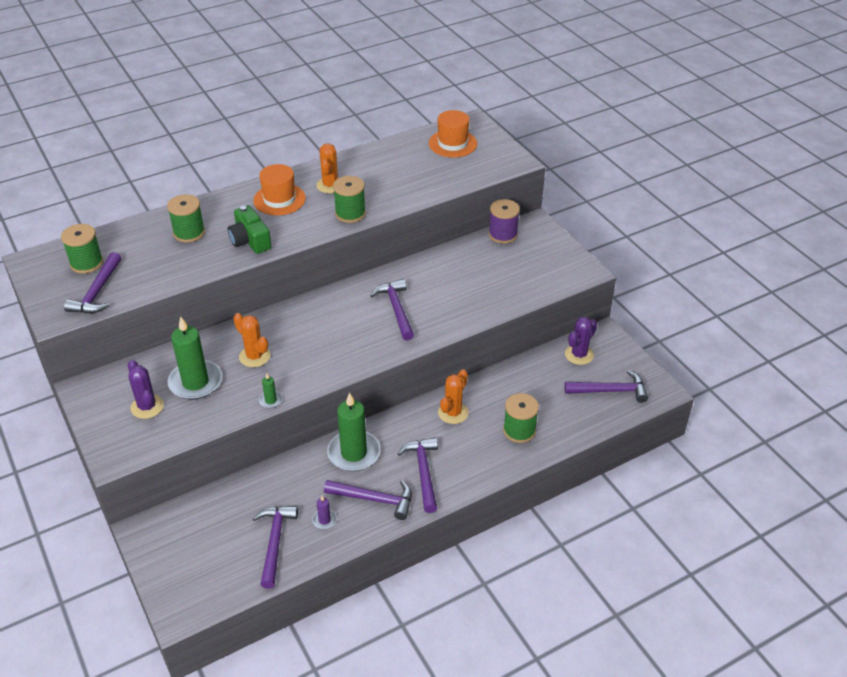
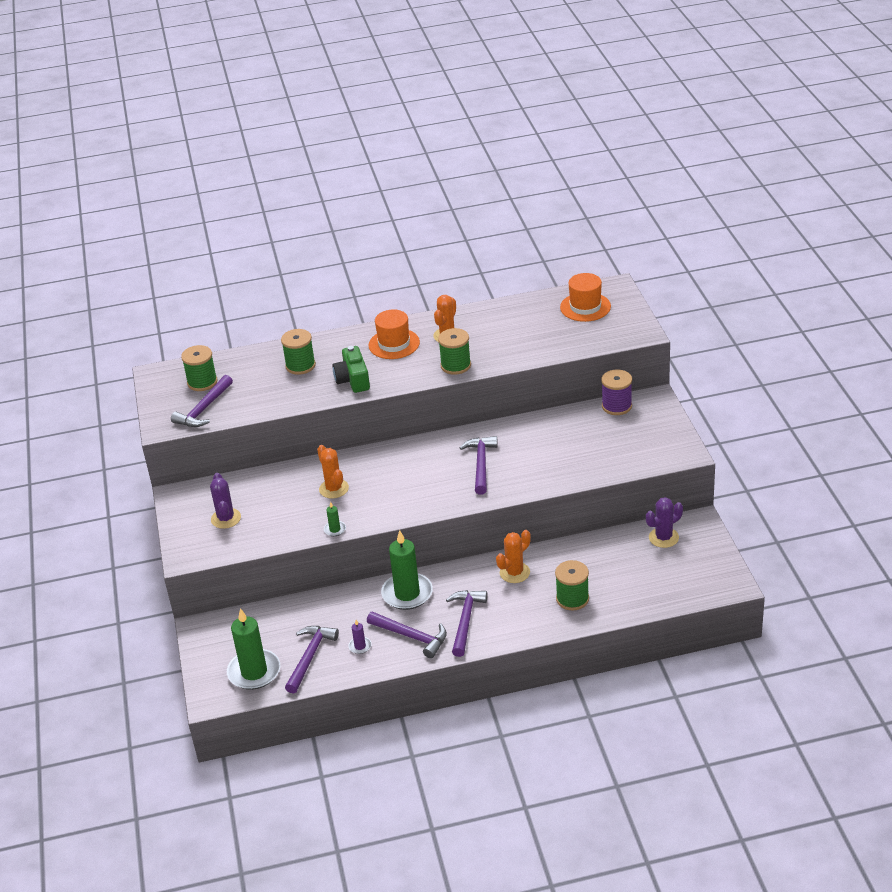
camera: 20 degrees right, 5 degrees down
green candle [168,317,222,400] -> green candle moved to [227,608,280,690]
purple hammer [564,370,648,403] -> none

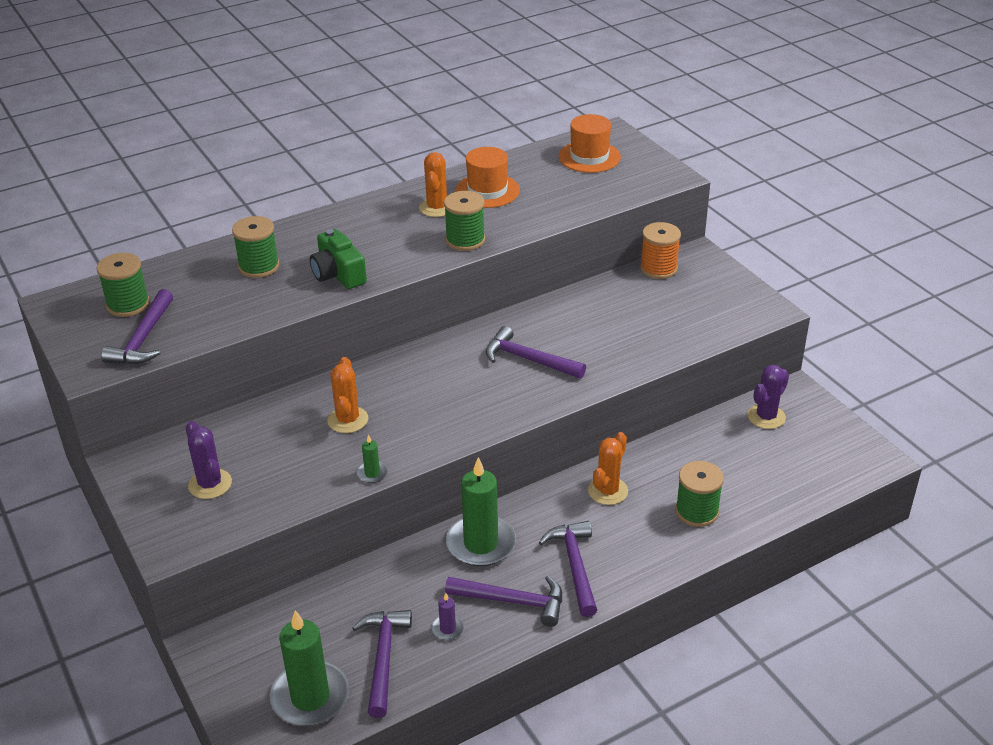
camera: 20 degrees left, 0 degrees up
orange cactus [317,445,349,498] -> orange cactus turned 45 degrees clockwise [327,357,368,433]
orange hat [369,309,420,359] -> orange hat moved to [455,147,520,208]
purple hammer [460,436,498,495] -> purple hammer turned 45 degrees counterclockwise [486,326,586,379]
purple spool [601,369,632,415] -> orange spool [640,222,681,279]

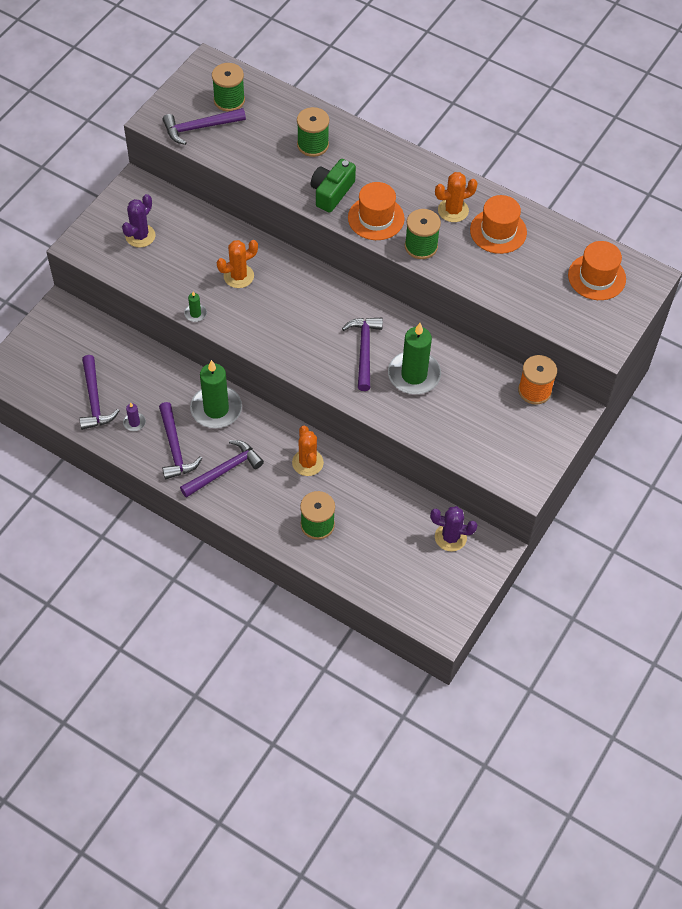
camera: 60 degrees right, 20 degrees up
green candle [270,610,349,726] -> green candle moved to [388,323,441,394]
purple hammer [352,610,412,718] -> purple hammer turned 105 degrees clockwise [79,355,119,430]
orange cactus [588,432,628,505] -> orange cactus turned 75 degrees clockwise [292,426,324,476]
none -> orange hat [348,182,405,240]

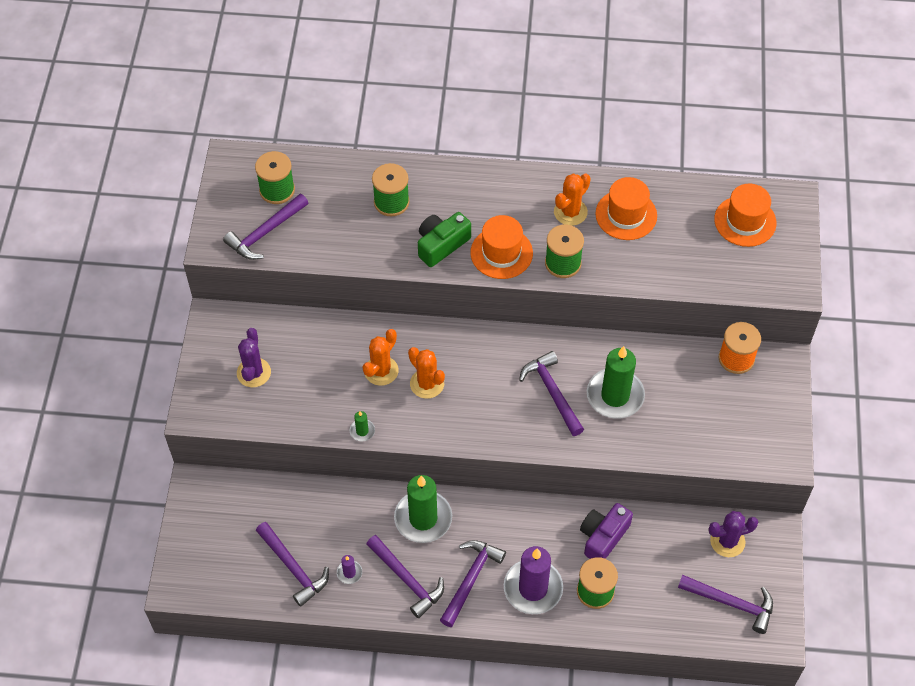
camera: 25 degrees left, 0 degrees up
orange cactus [292,426,324,476] -> orange cactus moved to [408,347,445,399]
green camera [311,159,356,213] -> green camera turned 45 degrees clockwise [418,212,471,267]
none -> purple candle [504,546,563,614]
none -> purple camera [580,503,633,559]
none -> purple hammer [678,575,773,634]

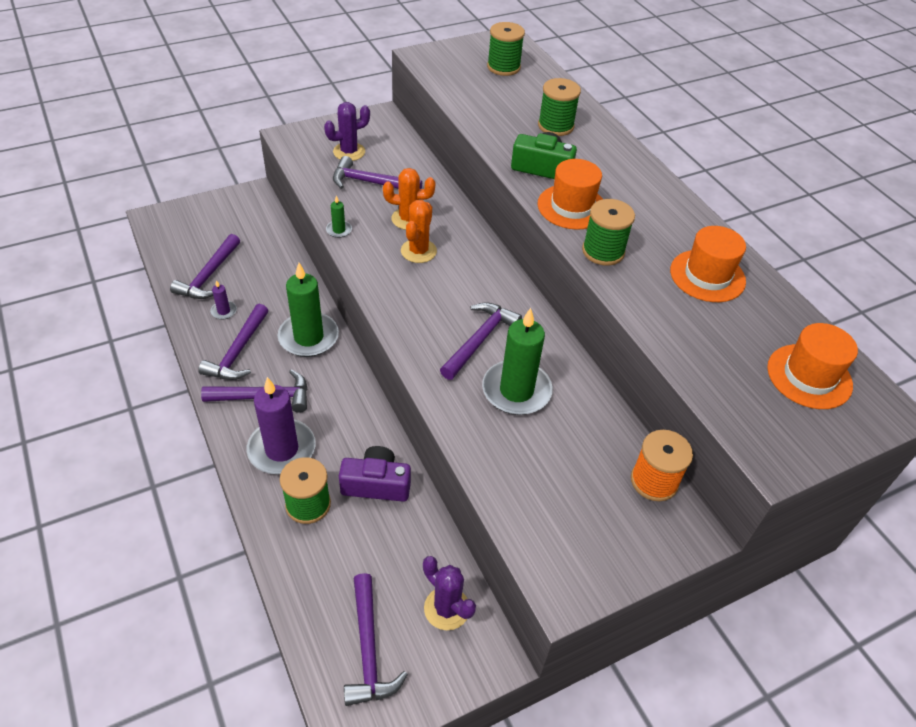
camera: 55 degrees right, 10 degrees down
purple hammer [223,194,308,260] -> purple hammer moved to [333,156,422,189]
orange cactus [554,173,591,226] -> none

